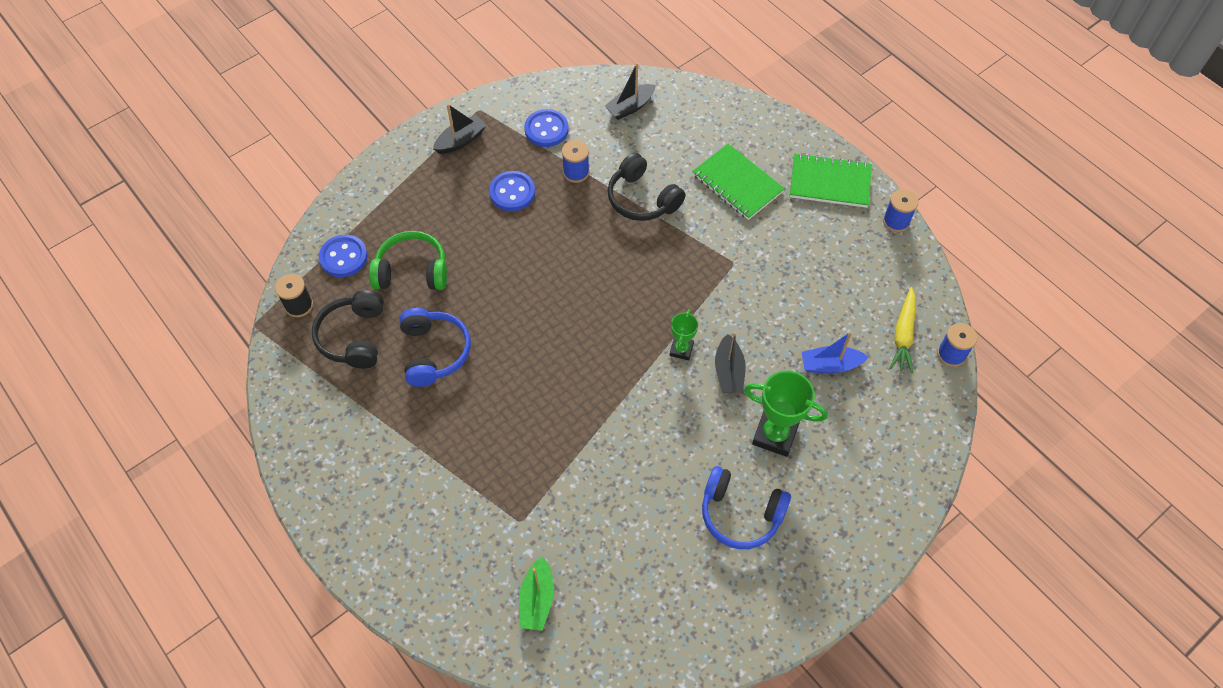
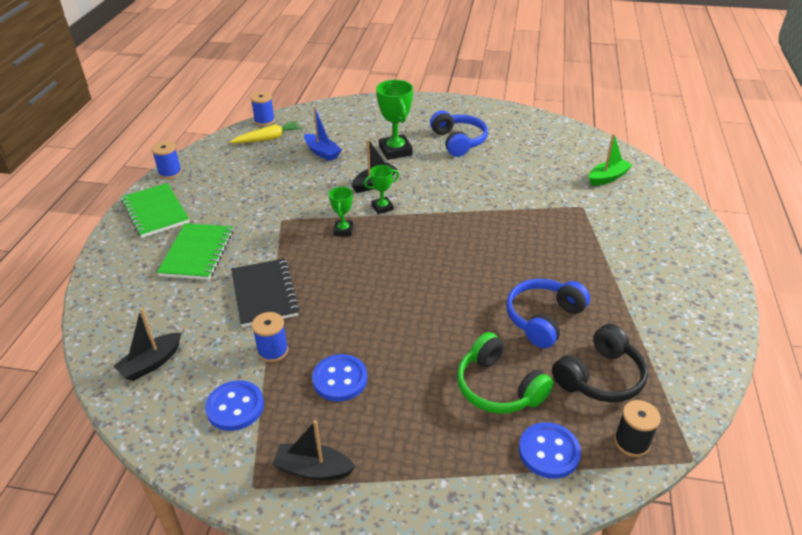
camera: 130 degrees left, 20 degrees down
black boat [605,63,656,120] -> black boat turned 120 degrees clockwise [113,308,181,381]
black headphones [607,153,686,221] -> black notebook [231,259,300,327]
none -> green trophy [329,187,353,236]

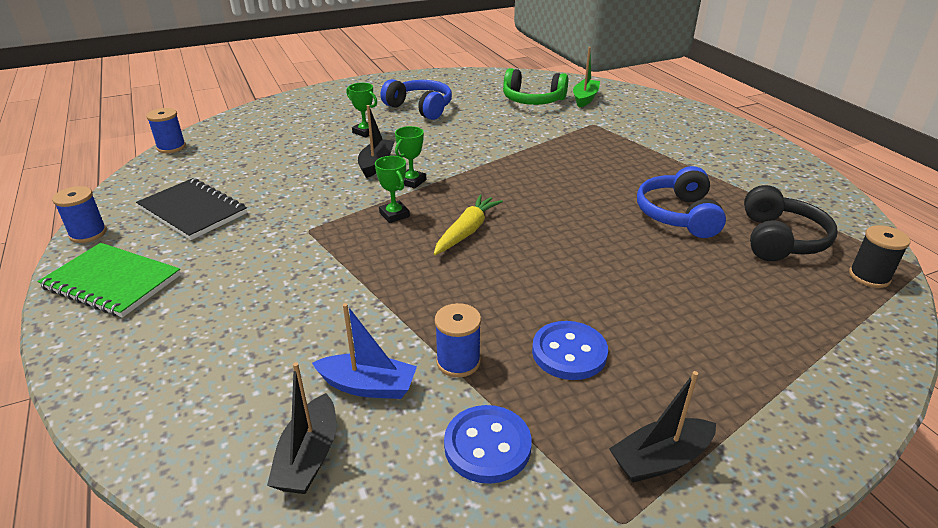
camera: 35 degrees left, 5 degrees down
green notebook [157,223,233,280] -> none
yellow carrot [230,121,303,143] -> yellow carrot moved to [434,194,503,255]
black notebook [231,259,300,327] -> black notebook moved to [136,178,247,240]
blue boat [304,106,342,161] -> blue boat moved to [312,303,417,399]
green trophy [376,80,413,160] -> green trophy [346,83,377,137], size x0.57
green headphones [457,332,553,414] -> green headphones moved to [503,68,568,105]
blue button [519,422,581,479] -> none

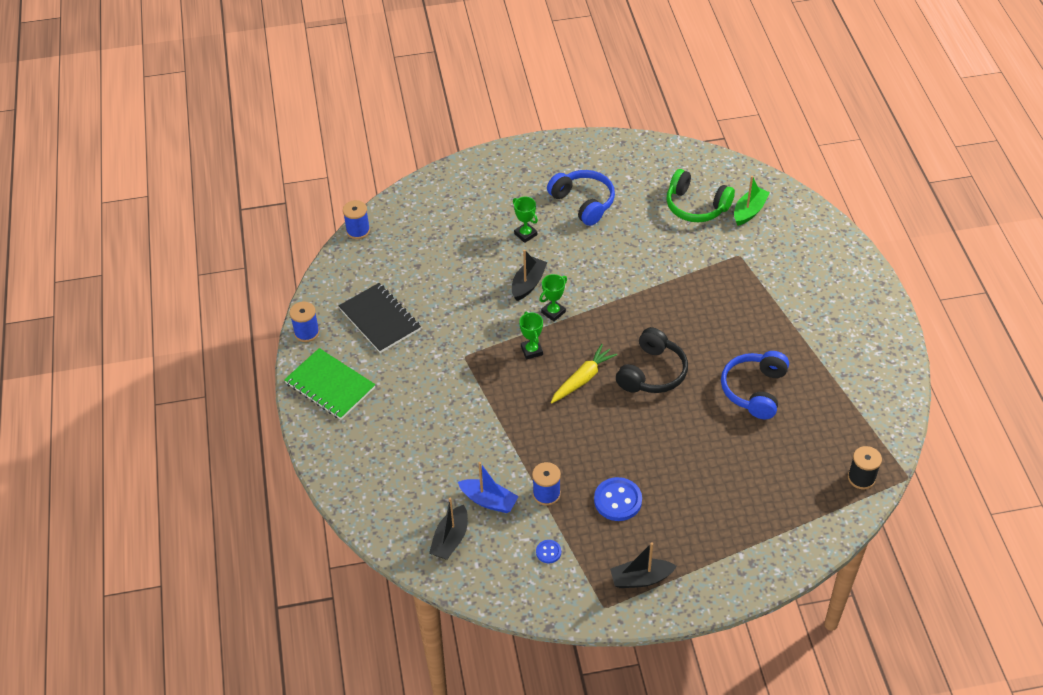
camera: 15 degrees right, 15 degrees up
blue button [444,405,532,484] -> blue button [536,540,561,563], size x0.52
black headphones [744,185,838,261] -> black headphones moved to [616,327,688,393]

